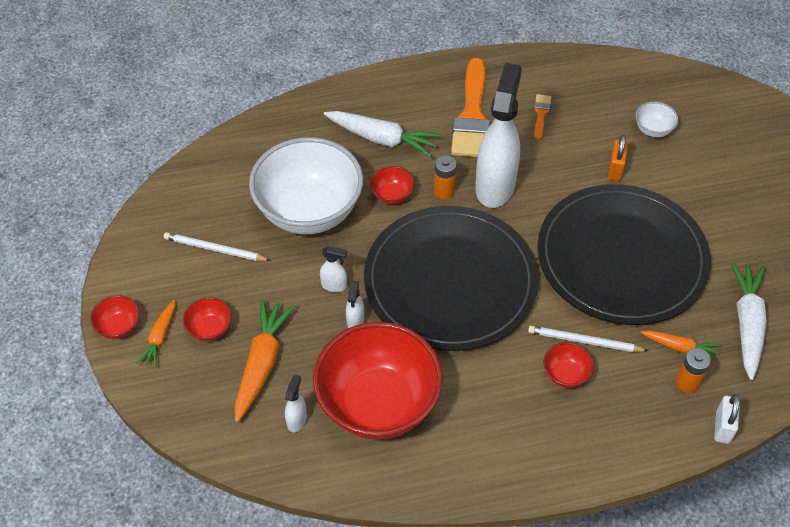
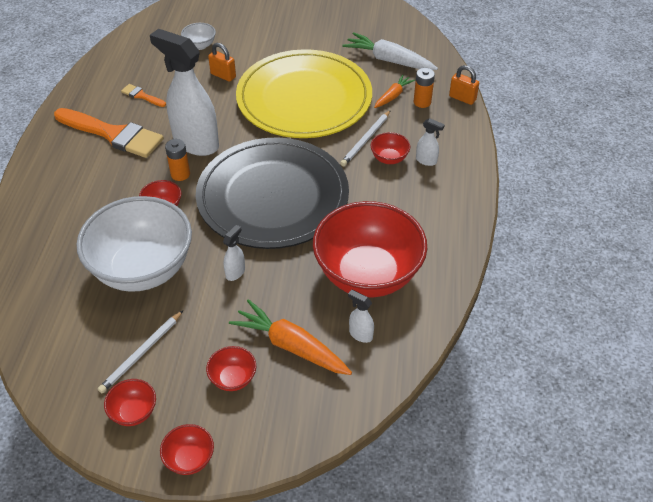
camera: 70 degrees left, 5 degrees down
orange carrot [137,300,175,368] -> none
white carrot [324,111,441,157] -> none
white spray bottle [346,281,364,328] -> white spray bottle moved to [416,118,445,166]
black plate [537,184,711,325] -> yellow plate [236,49,372,138]
white padlock [714,394,740,444] -> orange padlock [449,65,479,105]
none -> red bowl [104,379,156,426]

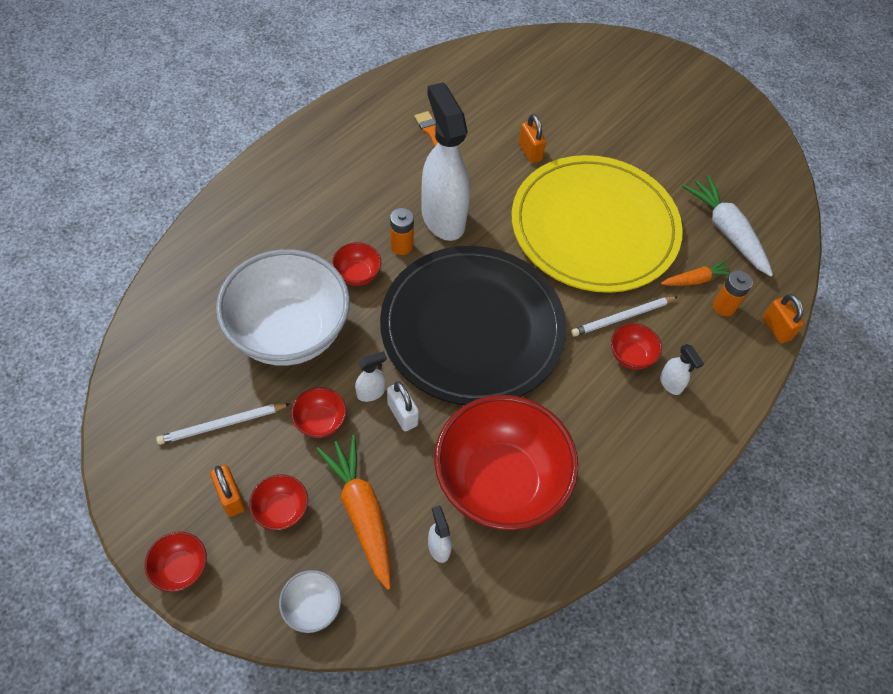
camera: 30 degrees right, 10 degrees up
orange brush [54,108,164,158] -> none
red bowl [104,379,156,426] -> red bowl moved to [291,387,346,438]
white bowl [181,23,216,50] -> white bowl moved to [279,570,341,633]
none -> orange padlock [210,465,245,517]
none -> white padlock [387,381,419,431]

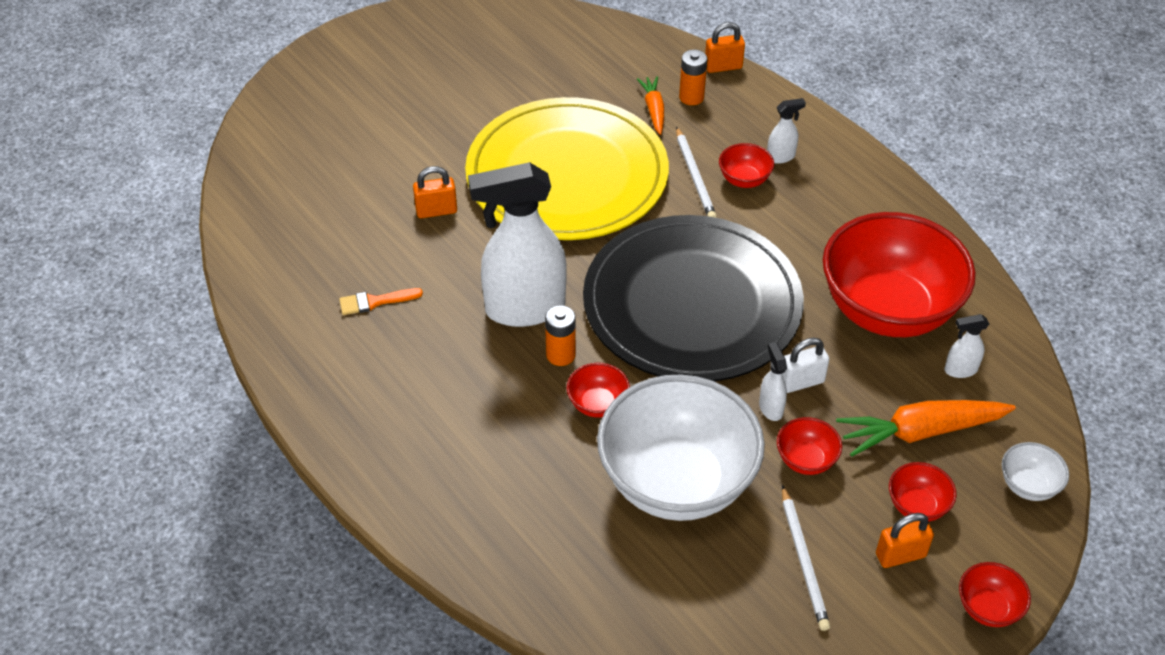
camera: 75 degrees left, 10 degrees down
white carrot [682,175,773,277] -> none

